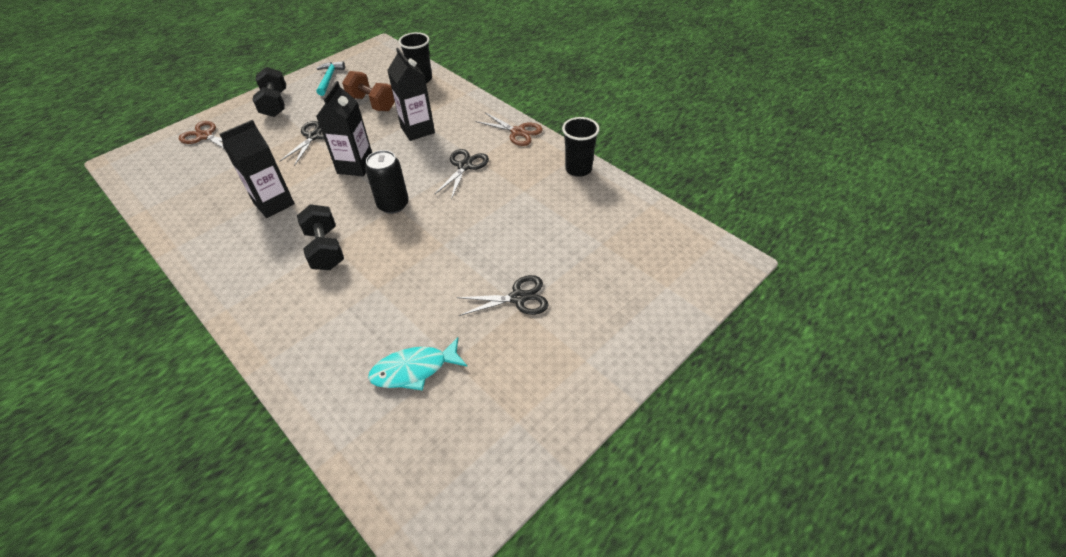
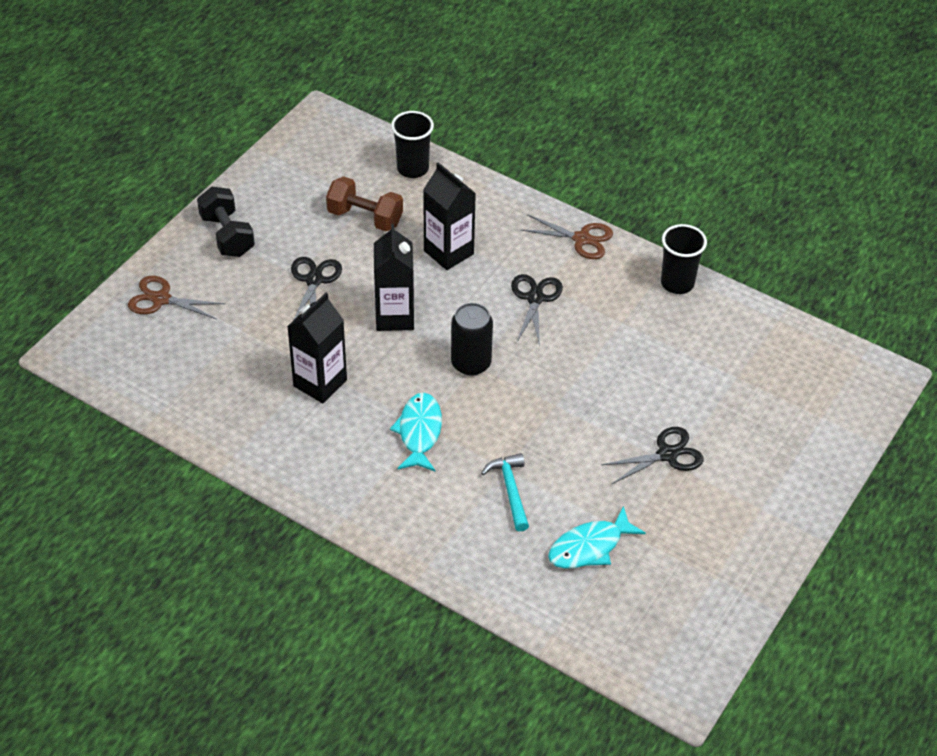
camera: 15 degrees left, 0 degrees up
black dumbbell [297,204,344,270] -> turquoise fish [390,393,442,471]
turquoise hammer [317,61,345,96] -> turquoise hammer moved to [481,453,529,531]

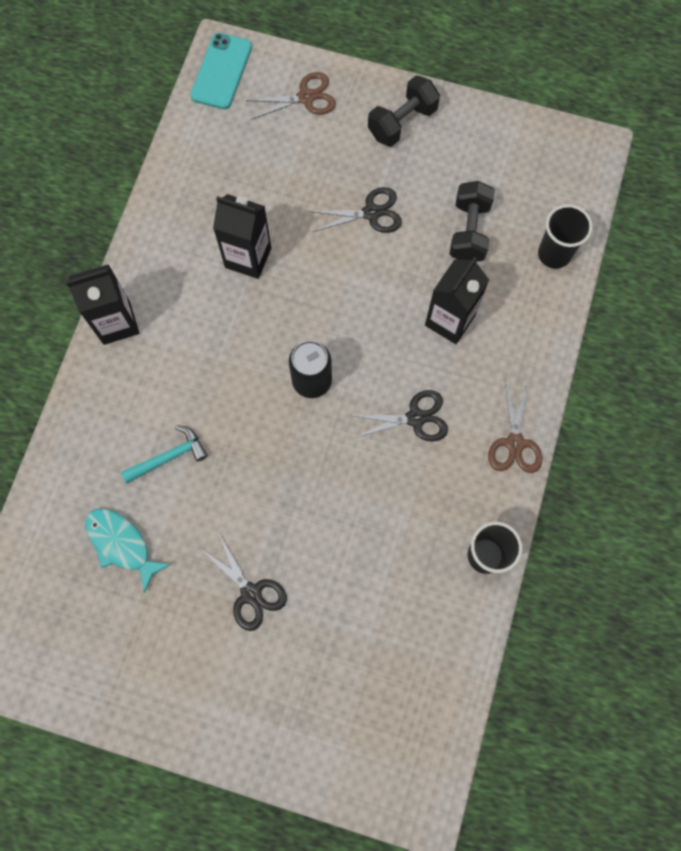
camera: 75 degrees right, 25 degrees up
brown scissors [128,276,225,319] -> brown scissors turned 75 degrees clockwise [246,72,336,120]
brown dumbbell [326,176,403,231] -> black dumbbell [450,181,495,262]
black carton [374,224,414,331] -> black carton moved to [66,264,139,345]
turquoise fish [390,393,442,471] -> none
none -> turquoise phone [190,33,252,109]

